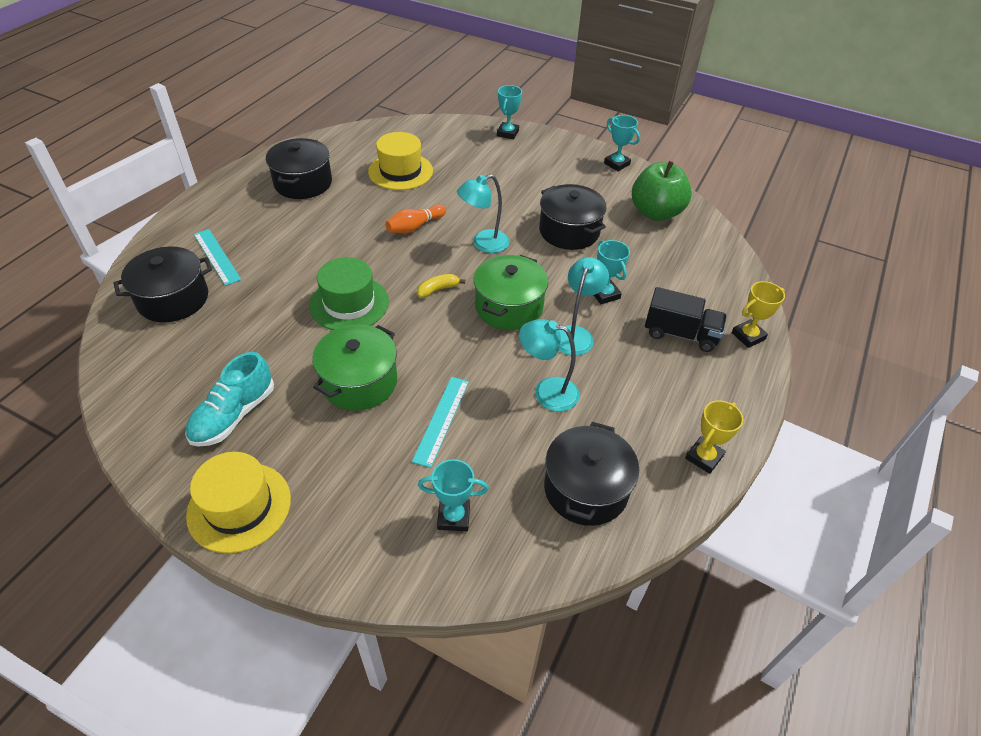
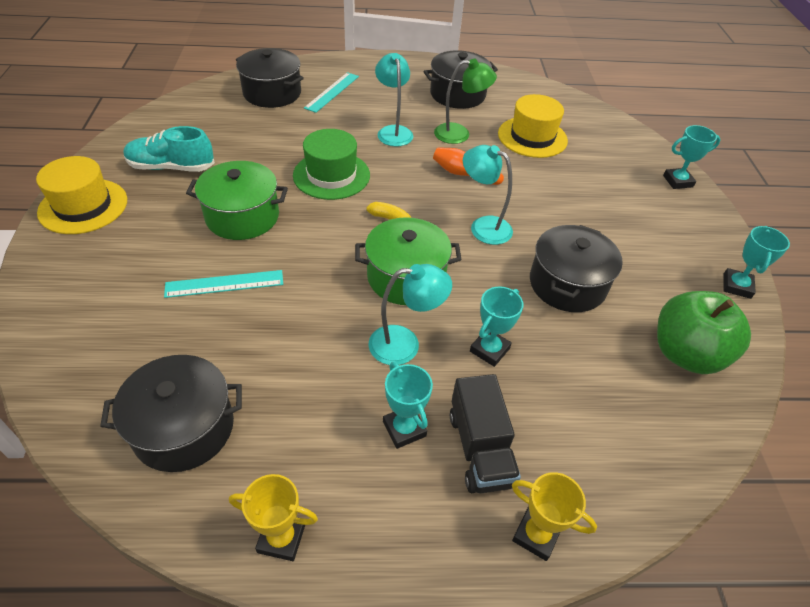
camera: 60 degrees right, 0 degrees up
turquoise trophy [418,459,489,532] -> turquoise trophy moved to [383,362,433,449]
turquoise lamp [519,319,580,412] -> turquoise lamp moved to [375,53,413,146]
none -> green lamp [434,59,497,144]

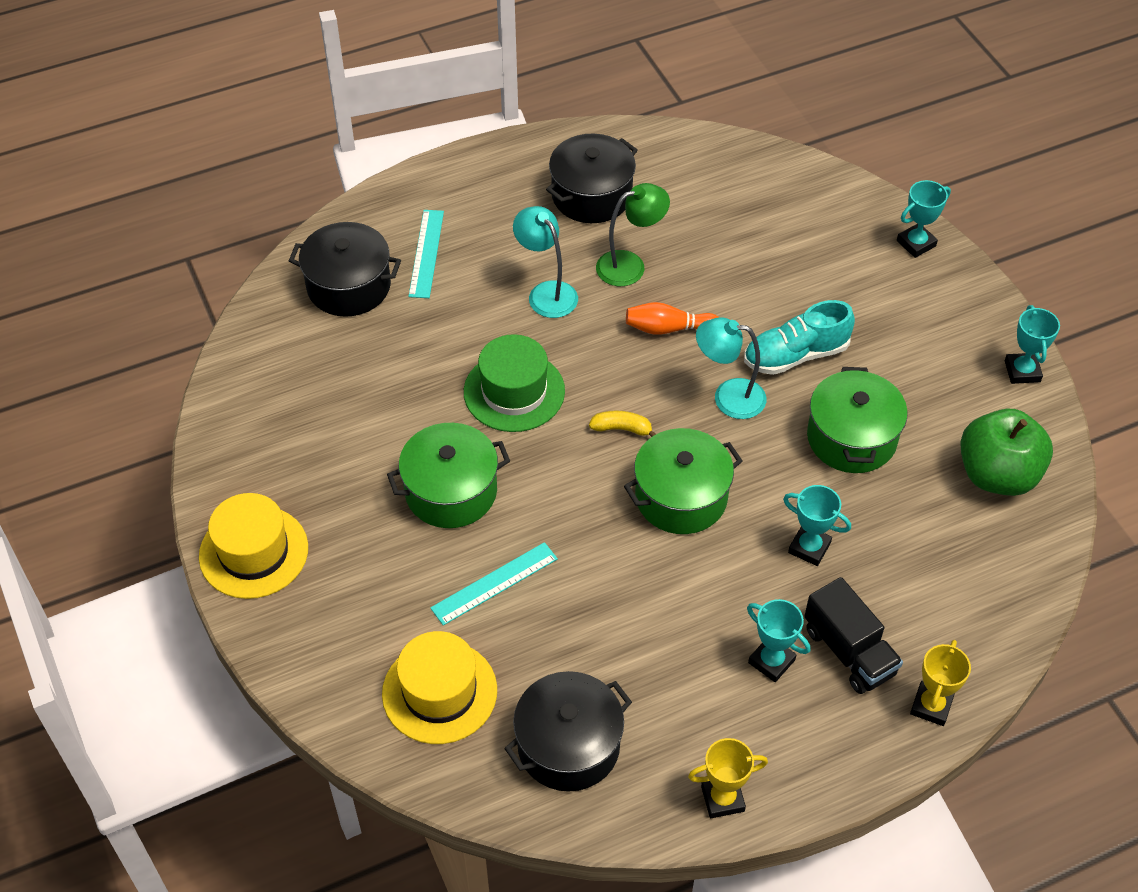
camera: 20 degrees left, 5 degrees up
turquoise shoe [124,126,215,172] -> turquoise shoe moved to [744,300,855,375]
turquoise lamp [368,264,452,365] -> none
turquoise trophy [470,286,524,367] -> turquoise trophy turned 75 degrees counterclockwise [783,485,851,566]
yellow hat [498,94,568,158] -> yellow hat moved to [382,631,497,744]
yellow trophy [512,472,597,561] -> yellow trophy turned 75 degrees counterclockwise [910,640,971,726]
black pot [530,225,623,312] -> green pot [807,367,908,473]

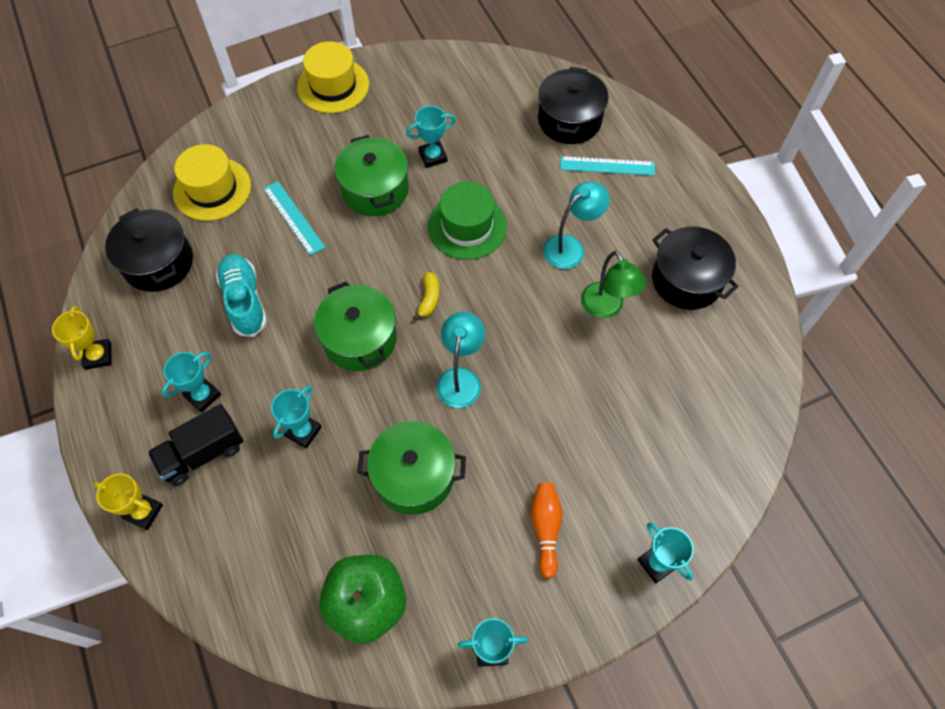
camera: 90 degrees right, 10 degrees up
orange bowling pin [626,302,720,335] -> orange bowling pin moved to [531,483,562,579]
turquoise shoe [744,300,855,375] -> turquoise shoe moved to [216,254,267,337]
none -> turquoise trophy [406,106,456,168]

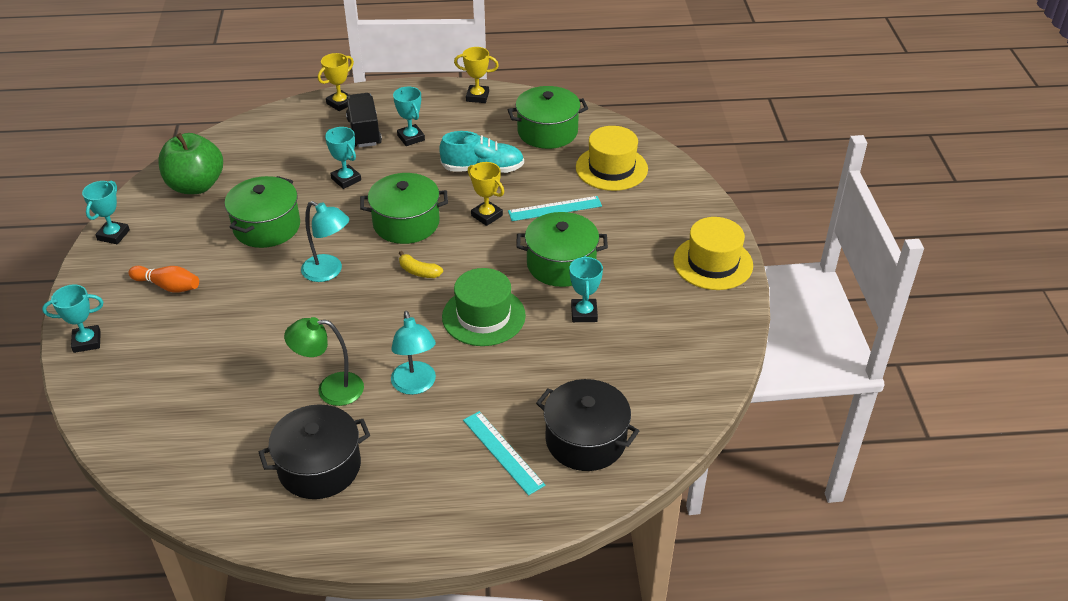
camera: 110 degrees right, 20 degrees down
black pot [105,208,193,292] -> green pot [508,86,588,149]
turquoise ruler [560,156,655,176] -> turquoise ruler turned 60 degrees counterclockwise [463,411,545,496]
none -> yellow trophy [468,162,504,226]

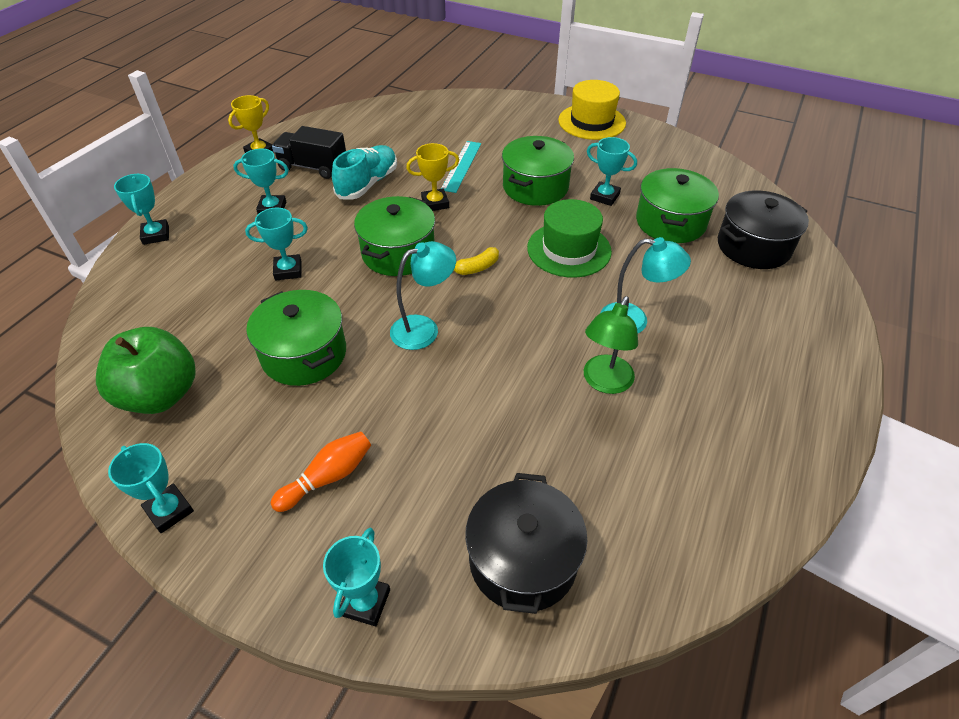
camera: 60 degrees left, 5 degrees up
black pot [259,404,370,499] -> black pot moved to [465,473,587,614]
yellow trophy [318,53,354,111] -> turquoise trophy [114,174,169,245]
black truck [346,93,382,147] -> black truck moved to [272,126,346,179]
turquoise ruler [463,411,545,496] -> none
green pot [508,86,588,149] -> green pot moved to [636,168,719,243]
yellow hat [576,126,648,191] -> none

